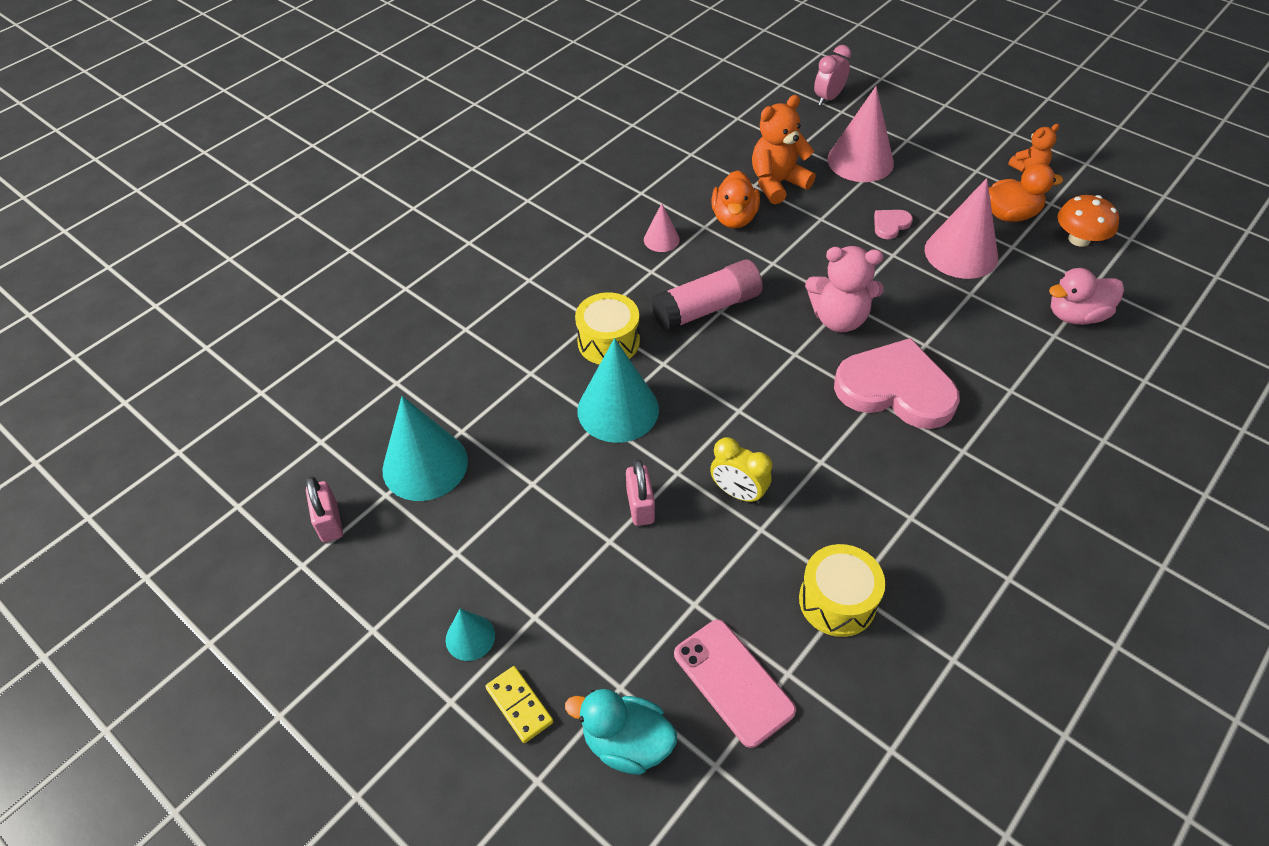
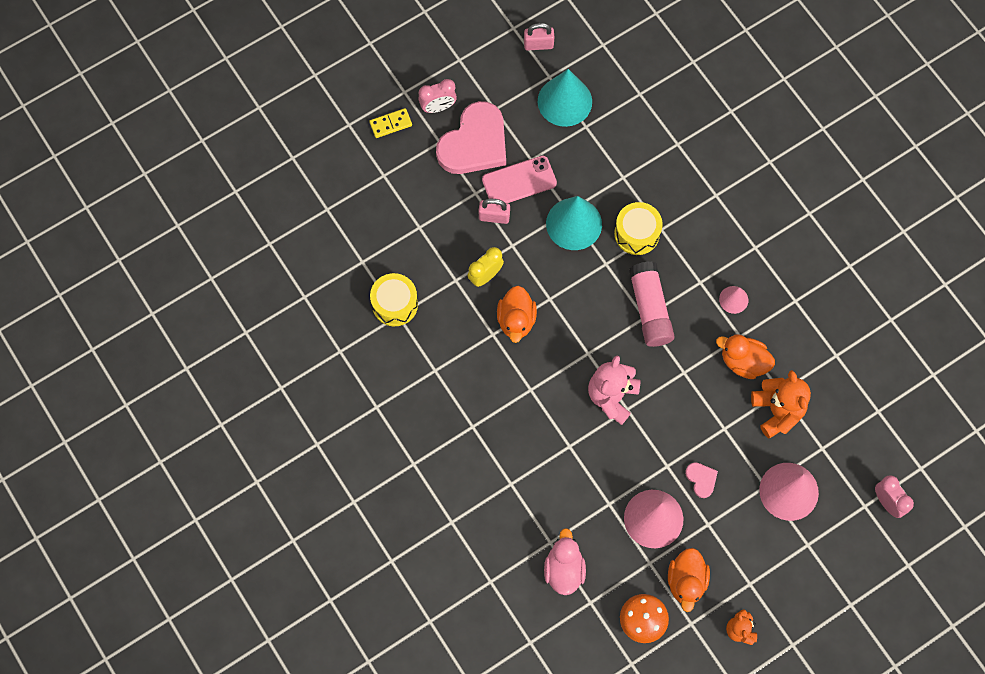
camera: 105 degrees right, 20 degrees up
turquoise cone [446,609,495,661] -> pink clock [418,79,457,113]
turquoise duck [565,689,677,775] -> none
pink phone [674,620,796,748] -> pink phone moved to [482,156,557,203]
pink heart [834,338,960,429] -> pink heart moved to [436,101,506,174]
none -> orange duck [497,286,537,343]

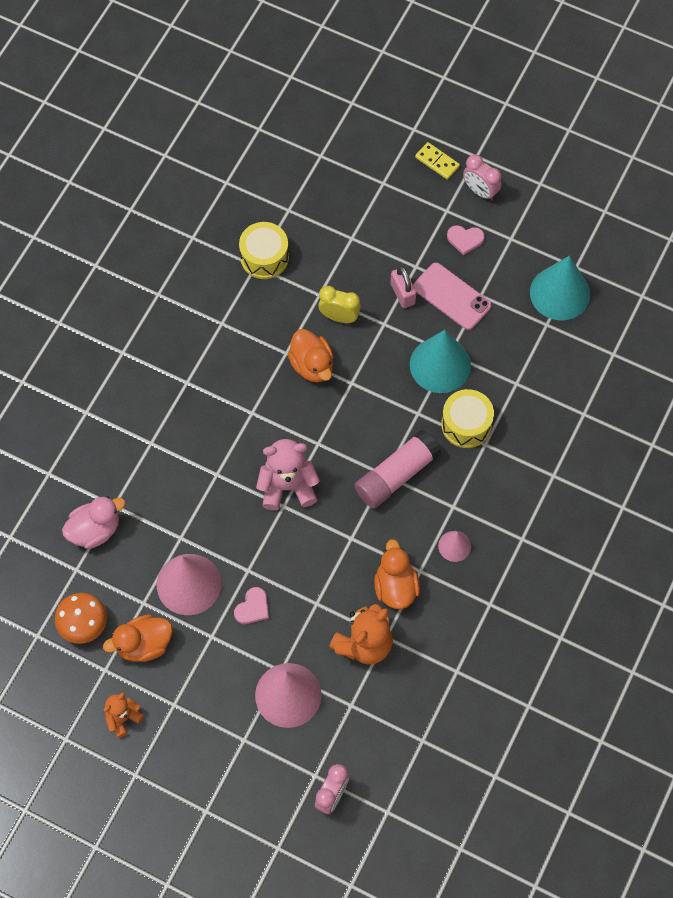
camera: 60 degrees right, 5 degrees down
pink heart [436,101,506,174] -> pink heart [447,225,485,256], size x0.42
orange duck [497,286,537,343] -> orange duck turned 90 degrees counterclockwise [288,329,333,382]
pink padlock [524,23,554,51] -> none

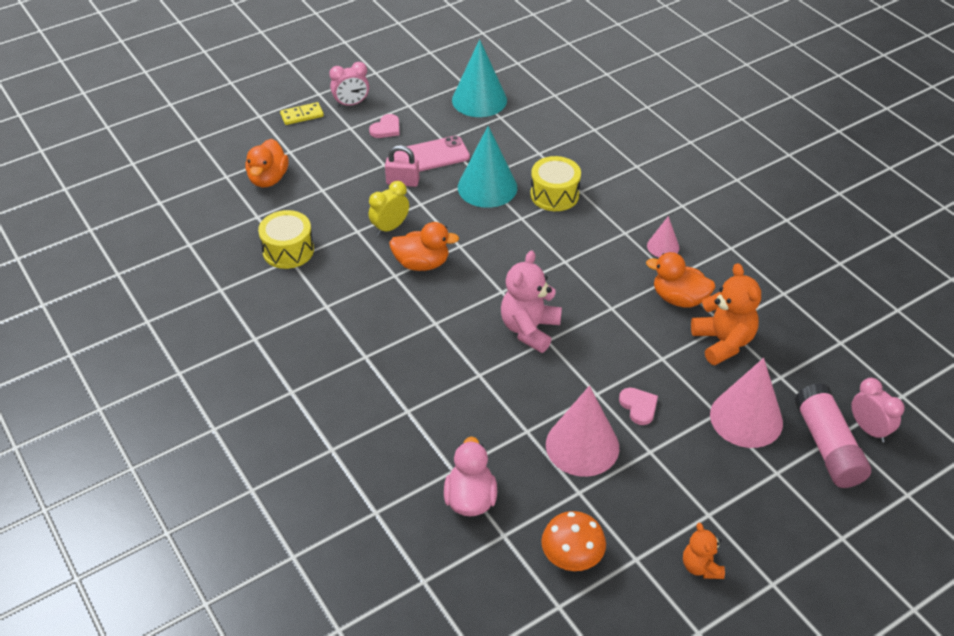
camera: 60 degrees left, 20 degrees down
orange duck [103,614,173,662] -> orange duck moved to [245,139,288,188]
pink glue stick [354,430,441,508] -> pink glue stick moved to [795,383,871,488]

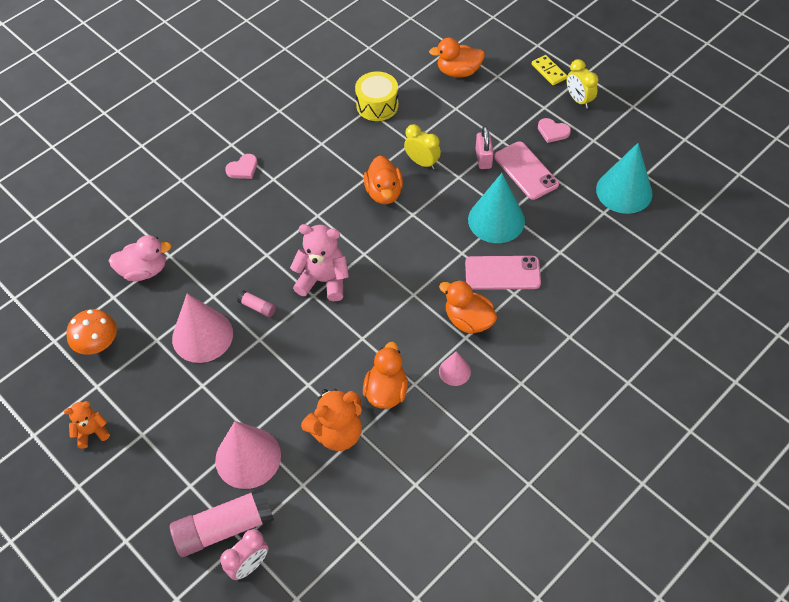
camera: 80 degrees right, 10 degrees up
pink clock [329,62,369,107] -> yellow clock [566,59,599,109]
yellow drum [530,156,581,211] -> pink phone [465,256,541,290]
pink heart [619,388,658,425] -> pink heart moved to [225,154,258,179]
none -> pink glue stick [237,290,276,317]
none -> orange duck [439,280,497,334]

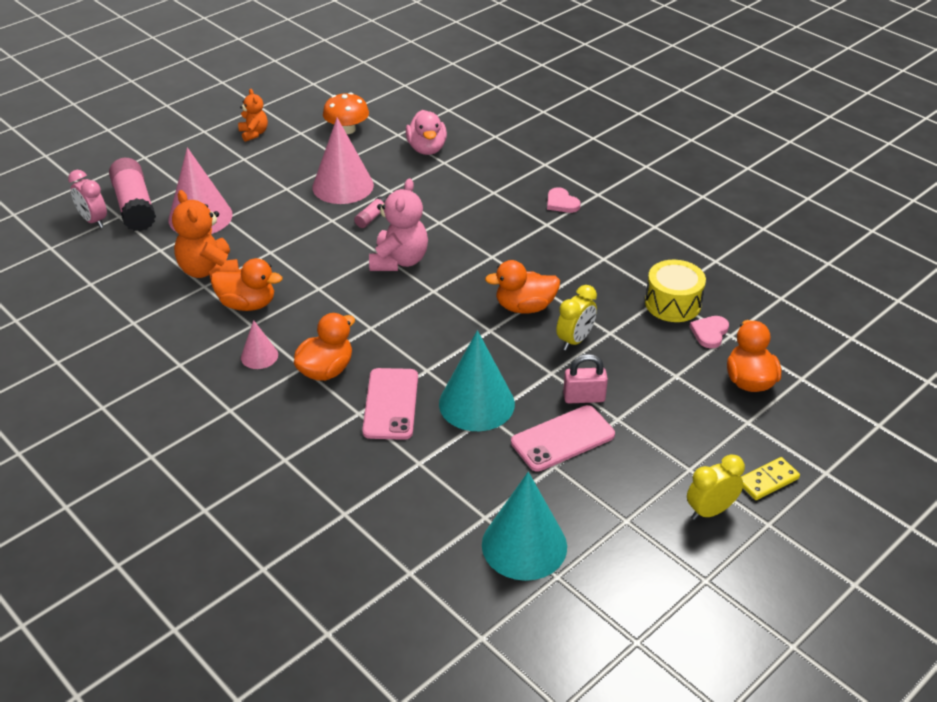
camera: 90 degrees right, 15 degrees down
pink heart [538,118,571,143] -> pink heart moved to [690,316,729,348]

